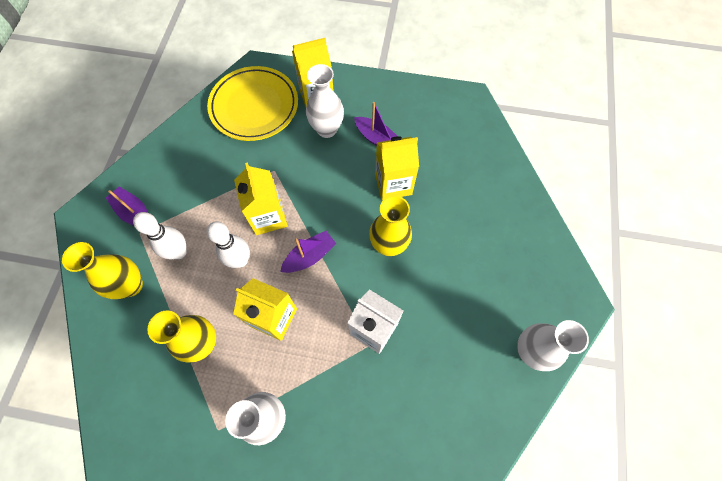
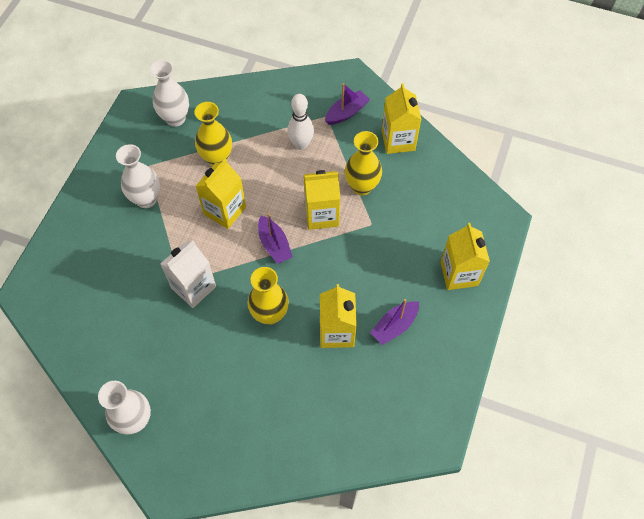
camera: 100 degrees right, 5 degrees down
yellow vase [62,242,143,299] -> yellow vase moved to [345,131,382,196]
yellow plate [207,66,298,141] -> none
white bowling pin [207,221,250,268] -> none
white vase [306,64,344,138] -> white vase moved to [150,60,189,127]
none -> yellow carton [382,83,422,154]

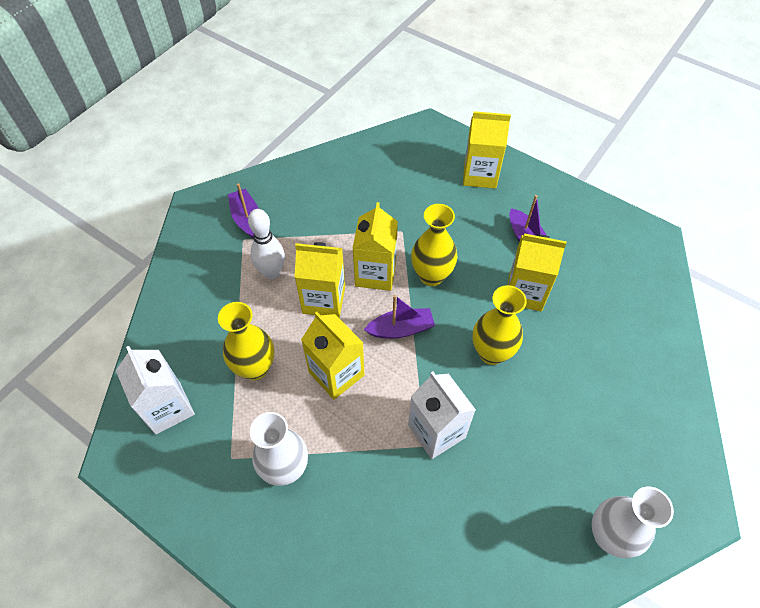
camera: 75 degrees left, 5 degrees down
white vase [150,60,189,127] -> white carton [116,346,195,434]
yellow vase [345,131,382,196] -> yellow vase moved to [411,204,458,286]
yellow carton [382,83,422,154] -> yellow carton moved to [295,242,345,318]

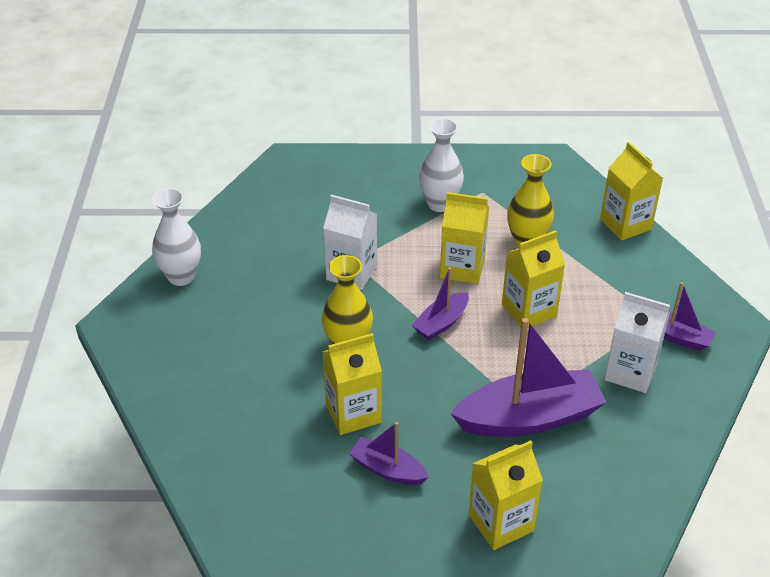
camera: 145 degrees right, 15 degrees down
white carton [116,346,195,434] -> white carton moved to [604,292,670,393]
white bowling pin [248,209,285,279] -> none
yellow carton [352,202,398,291] -> yellow carton moved to [600,142,663,241]
yellow vase [411,204,458,286] -> none
none -> purple boat [451,318,607,437]

